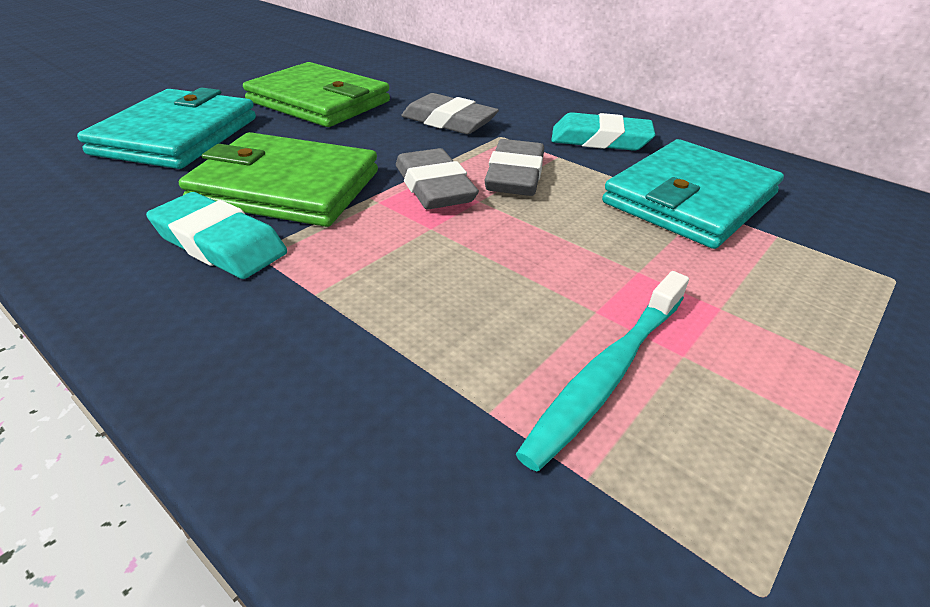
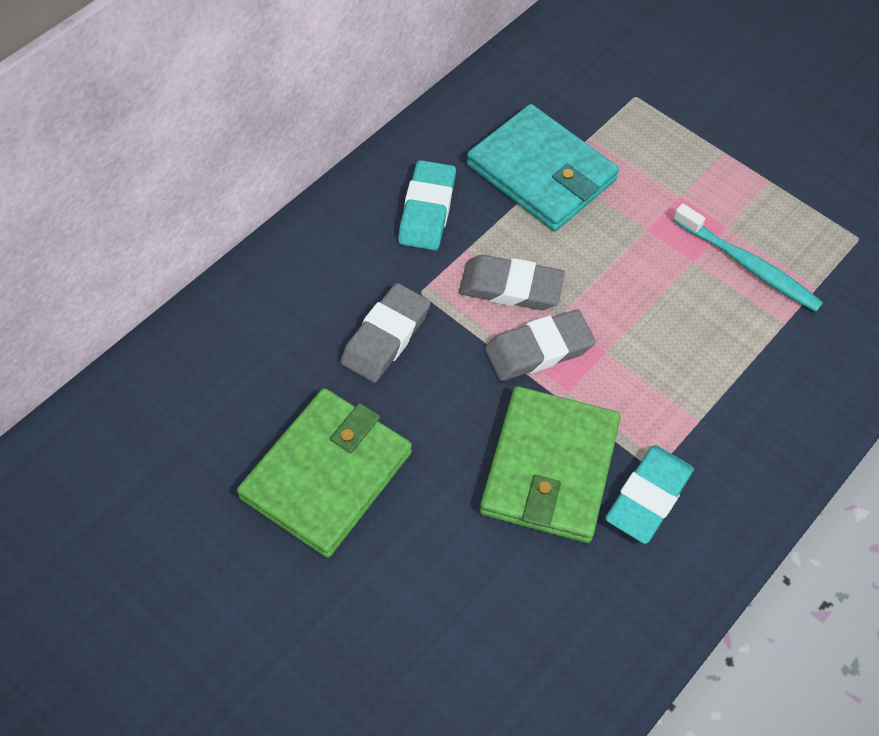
camera: 90 degrees left, 20 degrees up
turquoise wallet [77,87,256,169] -> none

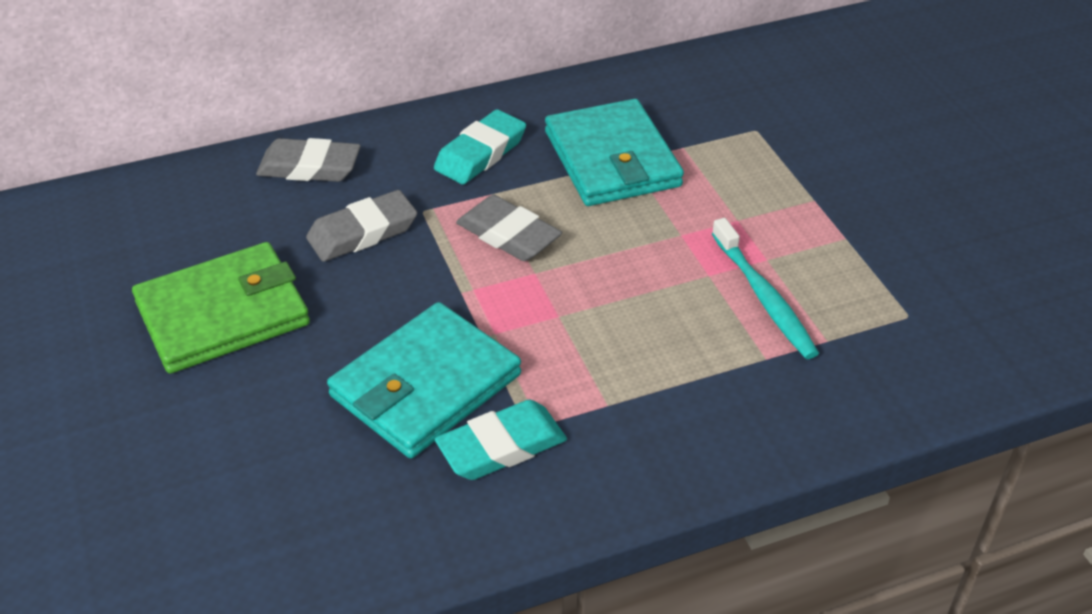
camera: 30 degrees right, 15 degrees down
green wallet [480,386,621,543] -> turquoise wallet [327,302,521,458]
grey eraser [485,310,596,381] -> grey eraser moved to [256,138,361,182]

